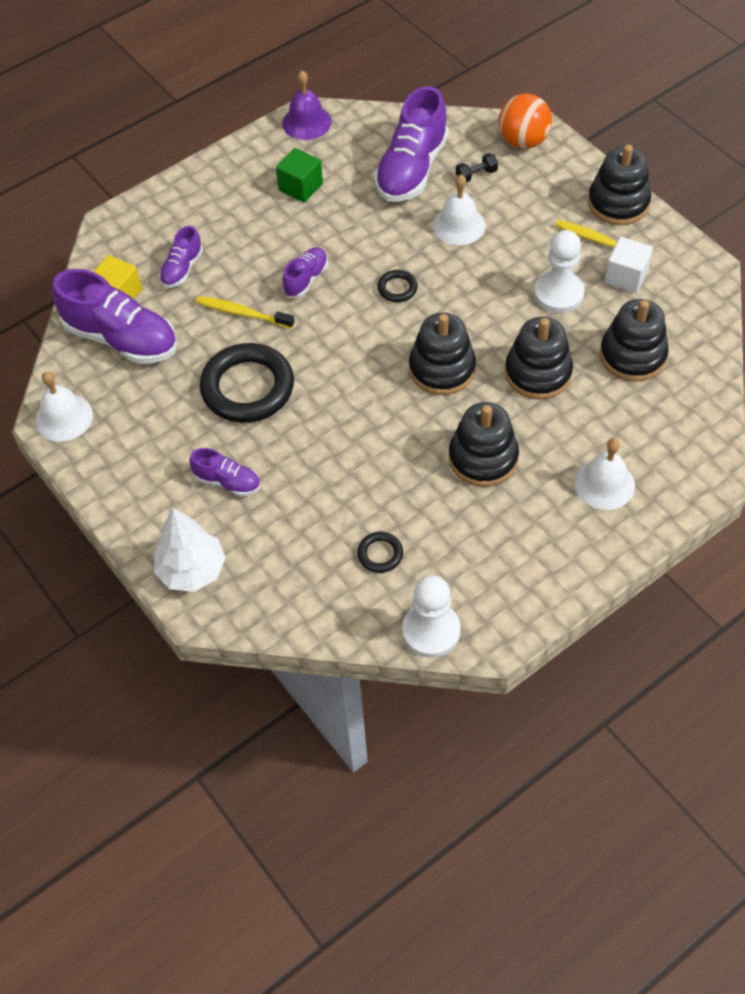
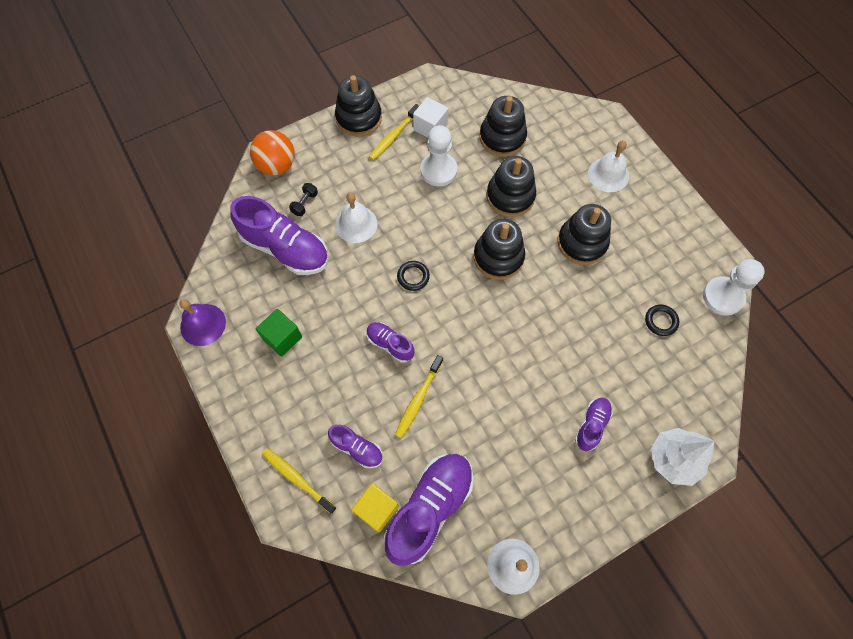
camera: 85 degrees left, 10 degrees up
black ring [200,343,294,423] -> none
black dumbbell [456,153,498,183] -> black dumbbell turned 45 degrees clockwise [289,183,318,216]
none -> yellow toothbrush [262,448,336,514]

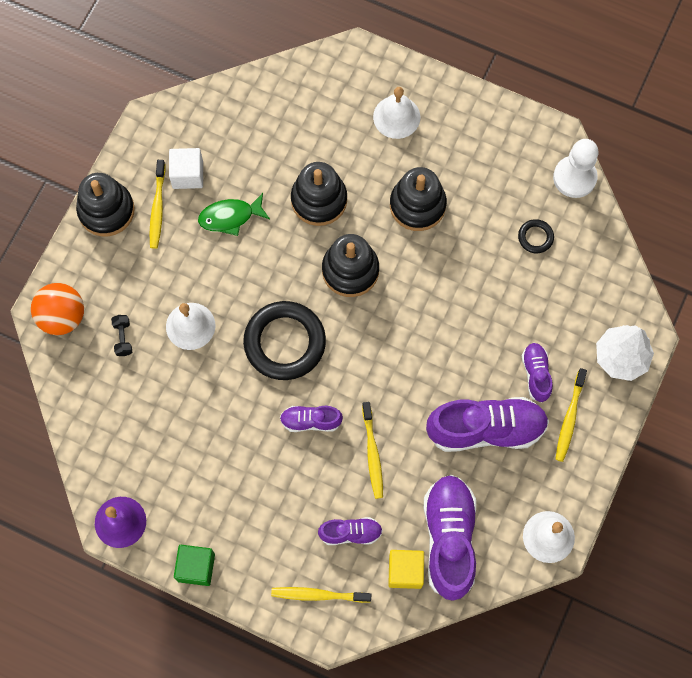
camera: 35 degrees left, 5 degrees up
purple shoe [230,196,329,275] -> purple shoe moved to [426,397,549,452]
green cube [256,309,302,356] -> green cube moved to [174,545,215,586]
black ring [397,261,430,291] -> black ring [243,301,326,380], size x2.23
white pawn [420,125,457,186] -> green fish [198,193,270,236]
black stacking toy [479,96,527,157] -> none
none -> yellow toothbrush [555,368,587,462]

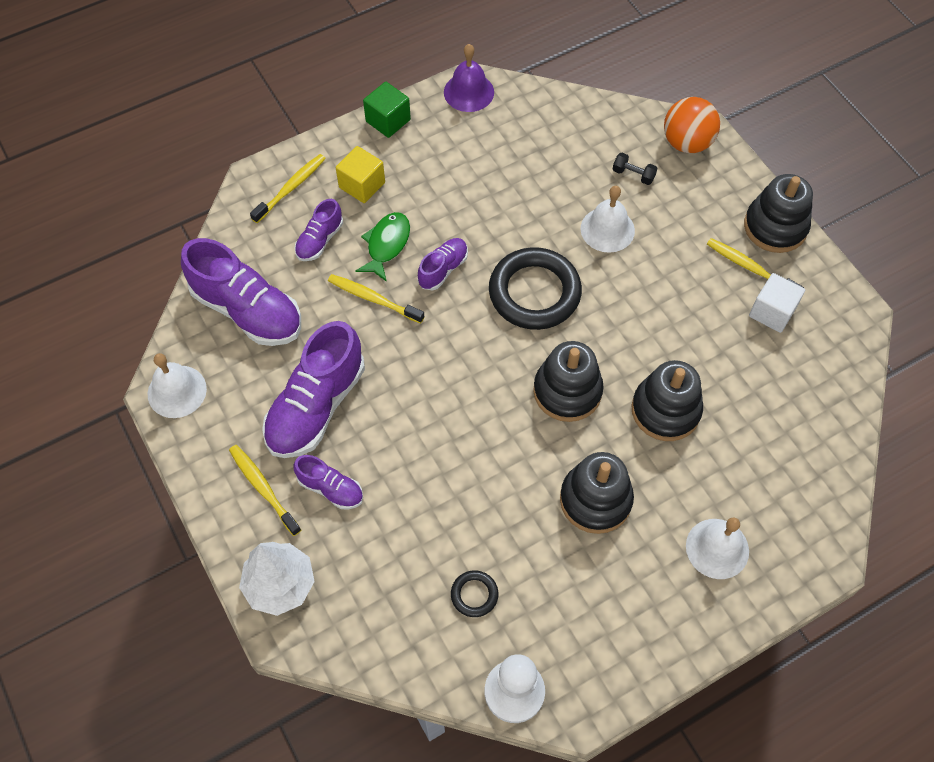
camera: 125 degrees right, 10 degrees down
green fish [198,193,270,236] -> green fish moved to [355,212,410,282]
yellow cube [388,550,424,589] -> yellow cube moved to [336,146,385,203]

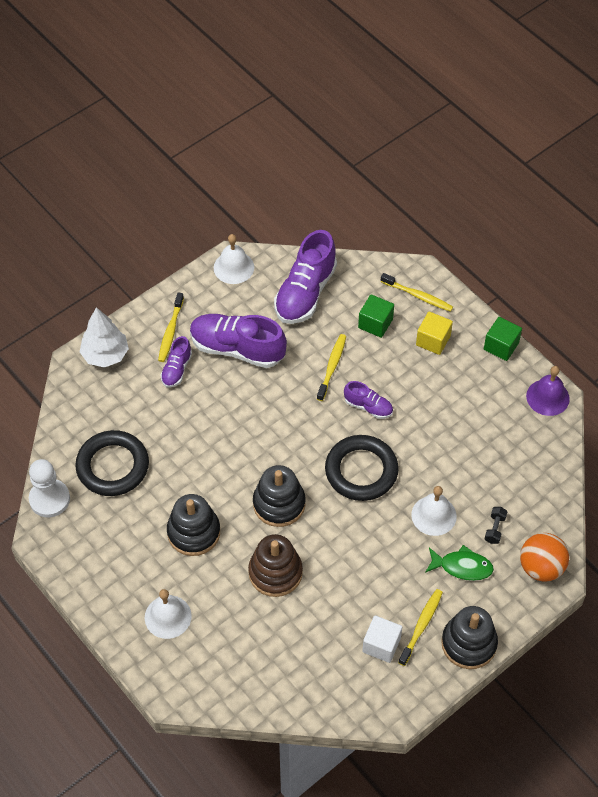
camera: 80 degrees right, 5 degrees down
yellow toothbrush [229,445,301,536] -> yellow toothbrush turned 150 degrees clockwise [158,292,184,362]
purple shoe [295,199,343,261] -> green cube [358,294,394,338]
green fish [355,212,410,282] -> green fish moved to [425,545,494,581]
black ring [451,570,498,617] -> black ring [75,430,149,496], size x2.23
black stacking toy [632,360,703,441] -> brown stacking toy [248,534,303,597]

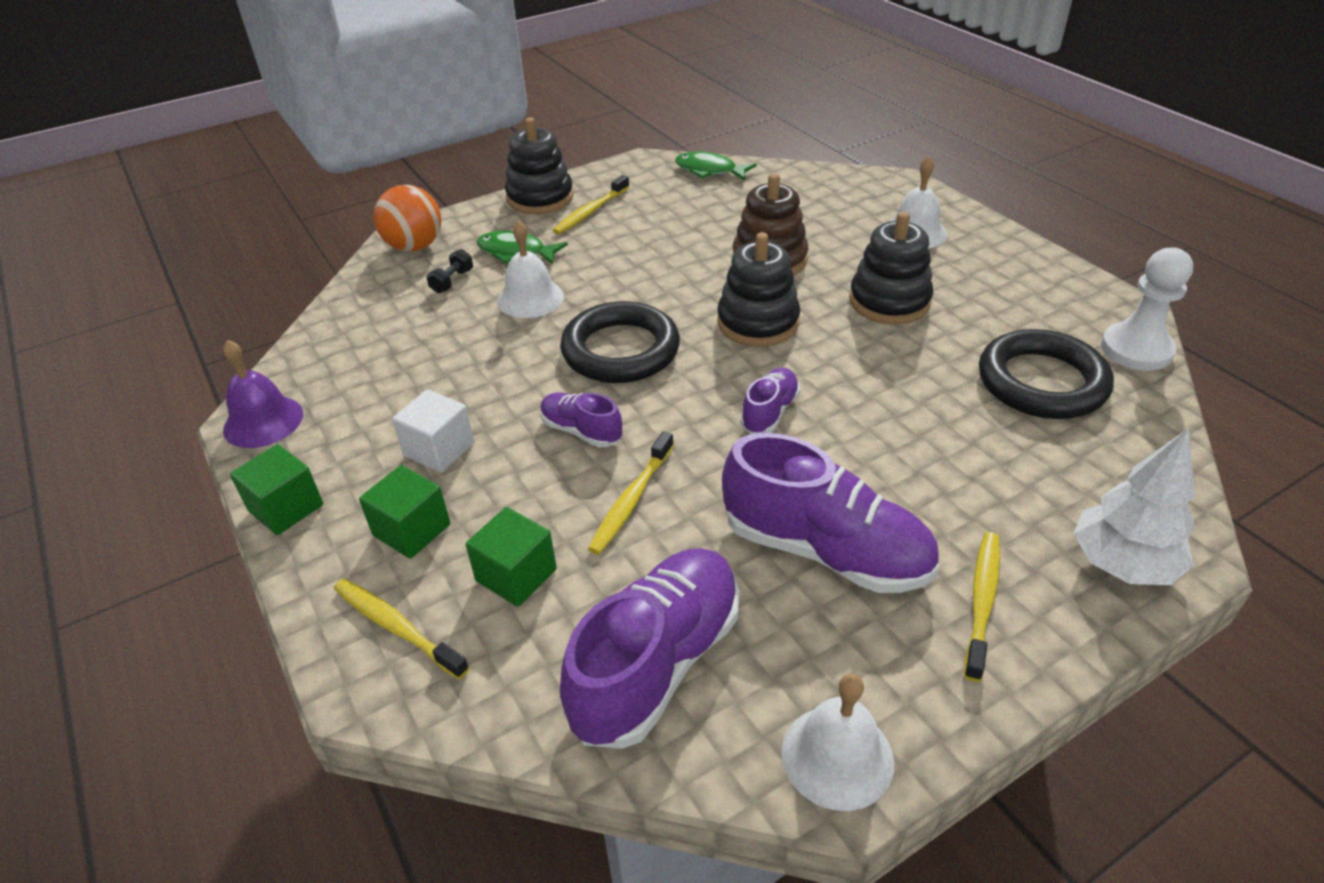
camera: 170 degrees left, 15 degrees down
purple shoe [161,336,192,387] -> purple shoe moved to [740,368,800,434]
white cube [362,615,402,663] -> white cube moved to [392,390,474,473]
yellow cube [416,311,453,355] -> green cube [359,465,450,558]
none -> green fish [675,151,757,181]

